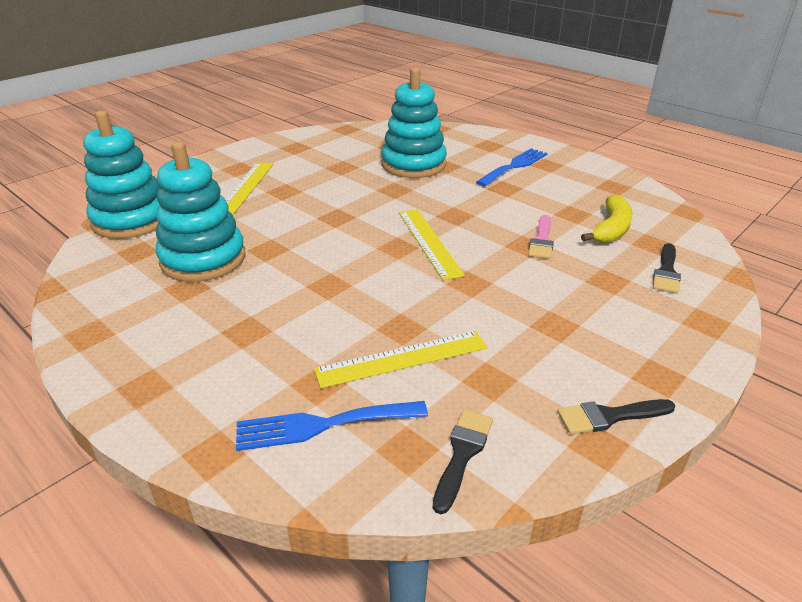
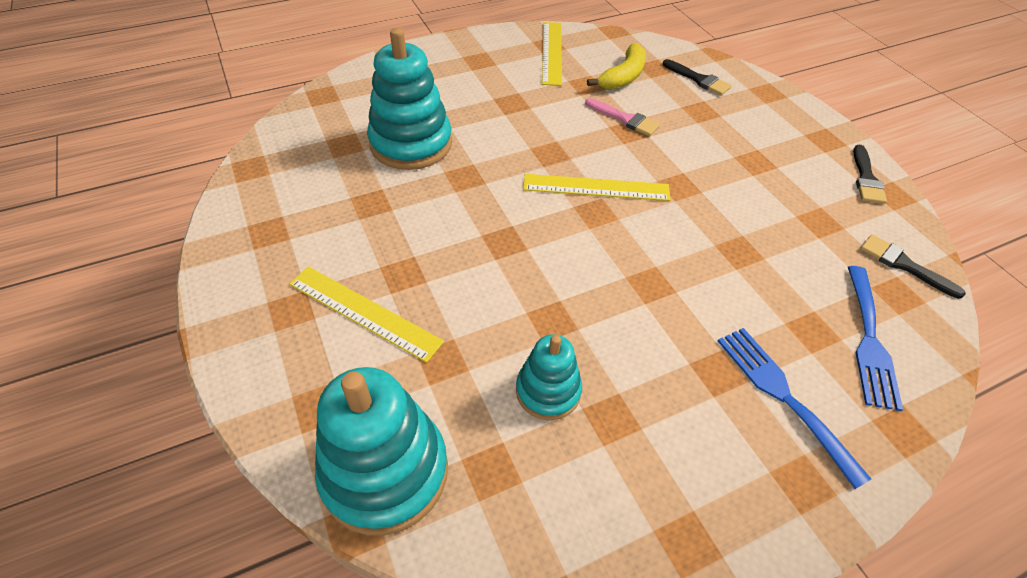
camera: 70 degrees left, 15 degrees up
turquoise stacking toy [156,142,246,282] -> turquoise stacking toy [516,334,582,420], size x0.57
yellow ruler [314,331,487,388] -> yellow ruler moved to [542,22,562,86]
blue fork [476,148,548,187] -> blue fork moved to [718,328,871,489]
yellow banana [581,195,633,243] -> yellow banana turned 75 degrees clockwise [587,43,646,90]

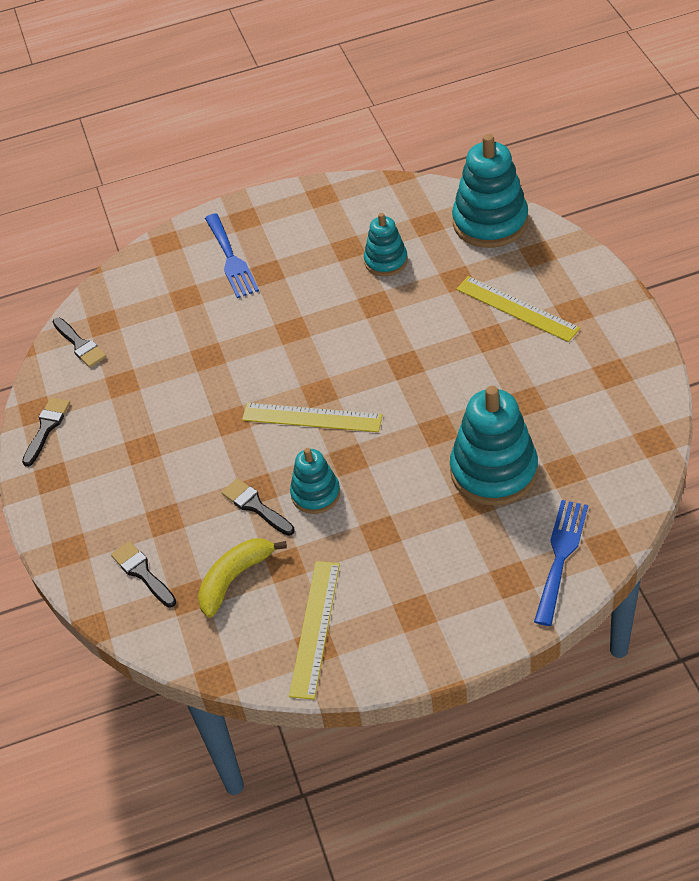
camera: 165 degrees left, 0 degrees up
pink brush [585,98,660,136] -> black brush [222,478,295,536]
blue fork [848,266,903,411] -> blue fork moved to [534,500,588,626]
none -> turquoise stacking toy [290,448,340,514]

